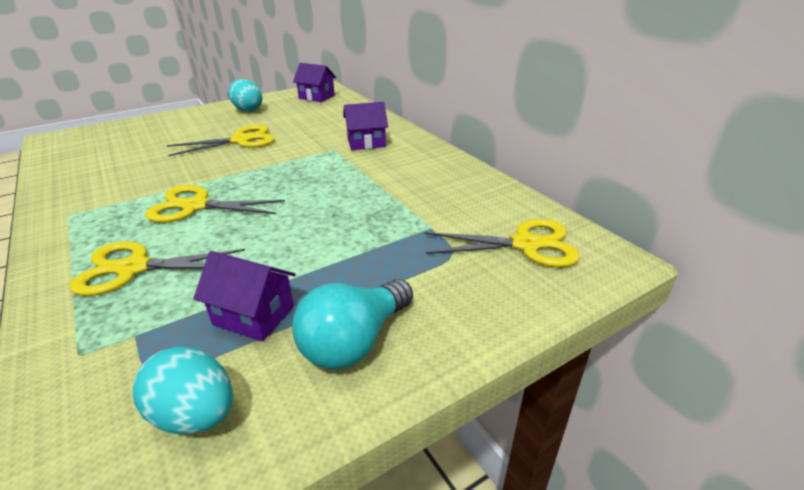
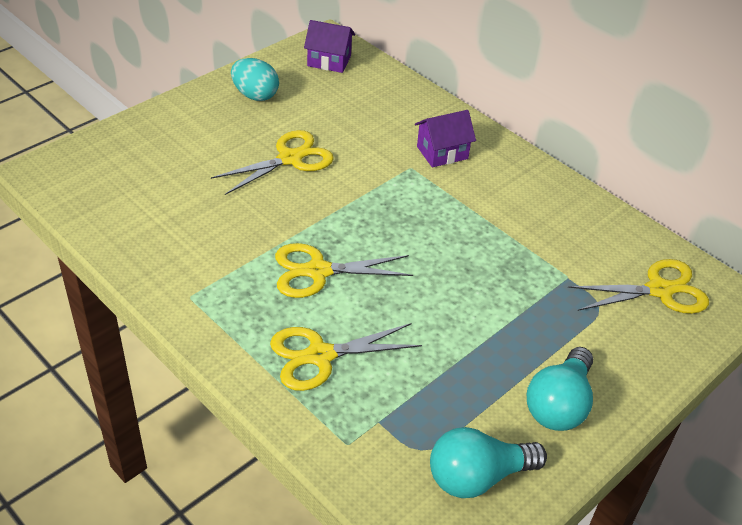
camera: 15 degrees left, 10 degrees up
turquoise egg [133,346,233,434] -> turquoise light bulb [430,427,547,498]
purple house [193,251,296,342] -> none

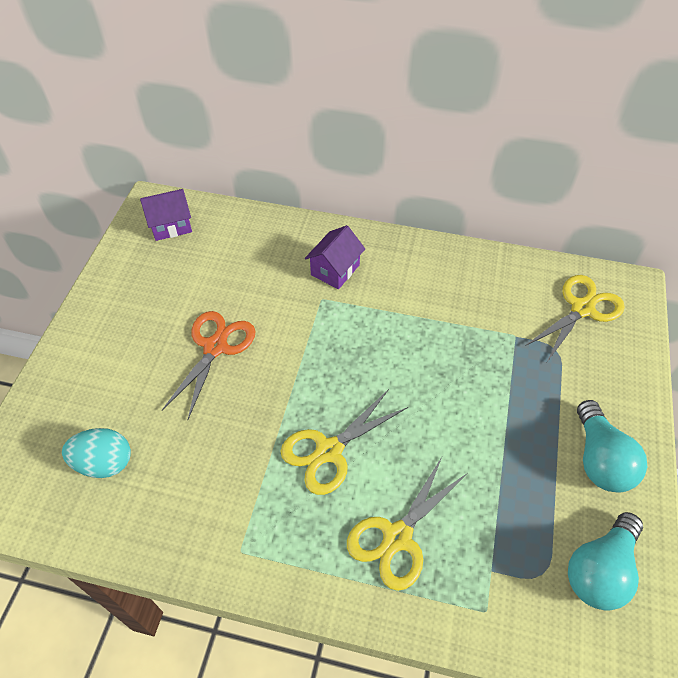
camera: 30 degrees left, 10 degrees up
yellow scissors [211,130,334,195] -> orange scissors [162,311,256,419]
turquoise egg [231,58,279,101] -> turquoise egg moved to [62,428,131,478]

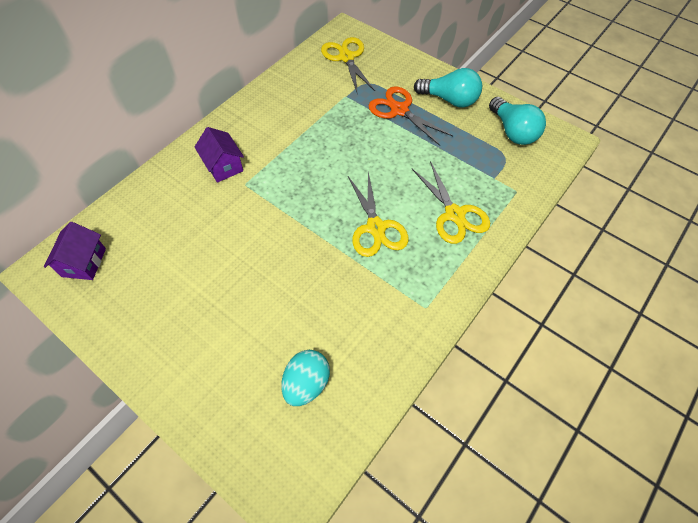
camera: 65 degrees left, 5 degrees up
orange scissors [162,311,256,419] -> orange scissors moved to [368,86,453,146]

